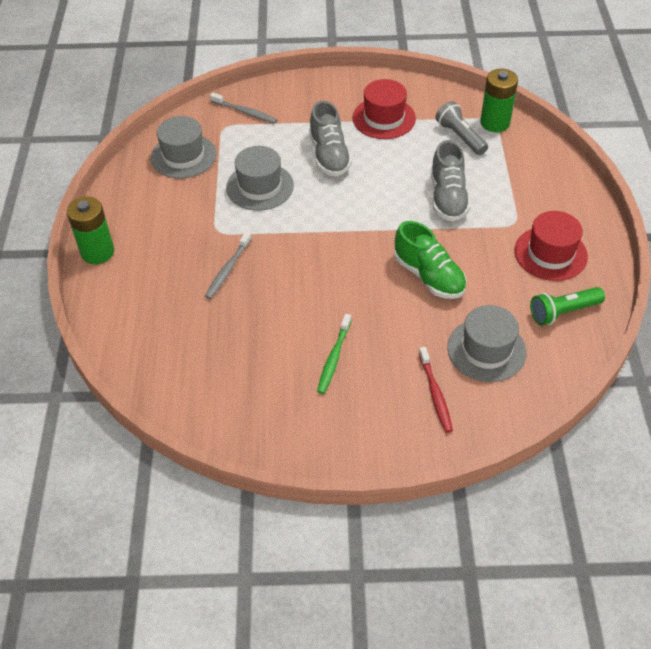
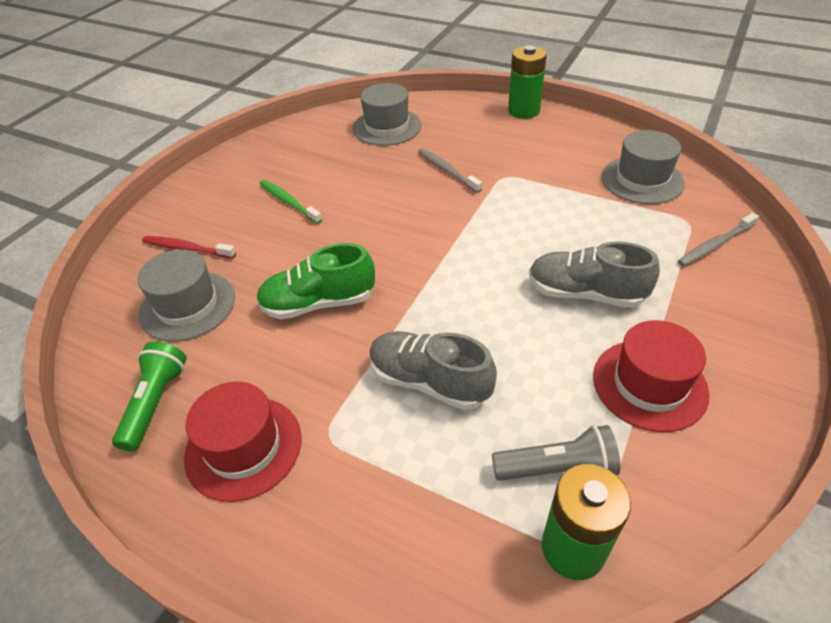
camera: 120 degrees right, 5 degrees down
grey hat [226,146,294,211] -> grey hat moved to [353,83,422,146]

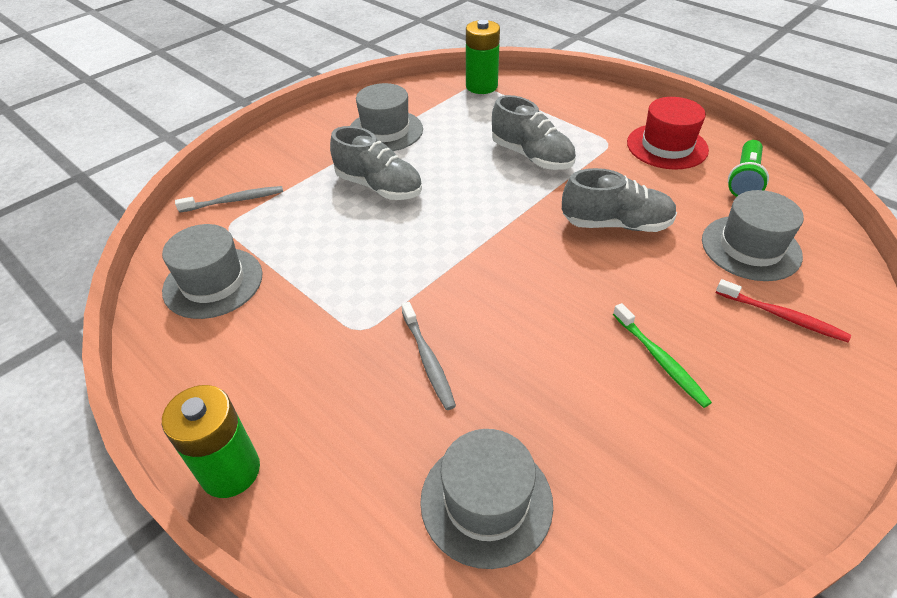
camera: 165 degrees left, 0 degrees up
green shoe [256,243,375,319] -> grey shoe [562,168,677,232]
grey flashlight [492,425,620,481] -> none
red hat [593,320,709,432] -> grey hat [350,83,423,151]

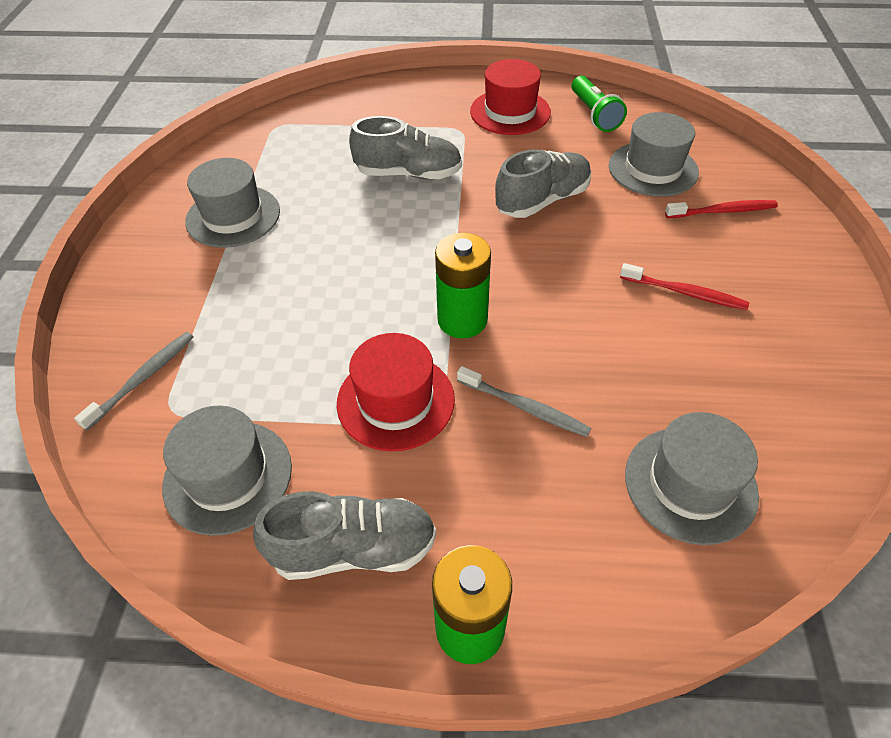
camera: 40 degrees left, 5 degrees up
grey shoe [330,126,422,200] -> grey shoe moved to [253,491,436,580]
green battery [466,20,500,94] -> green battery moved to [435,233,491,338]
green toothbrush [613,303,712,408] -> red toothbrush [620,263,749,310]
none -> red hat [337,333,455,451]

